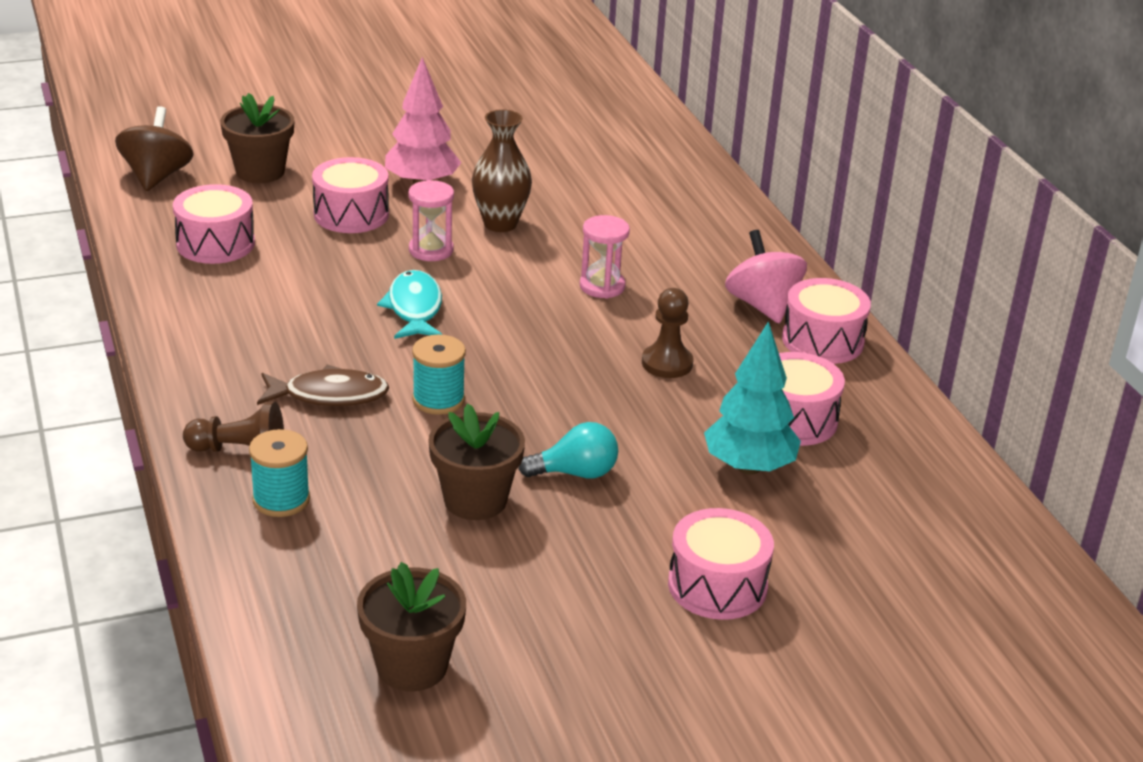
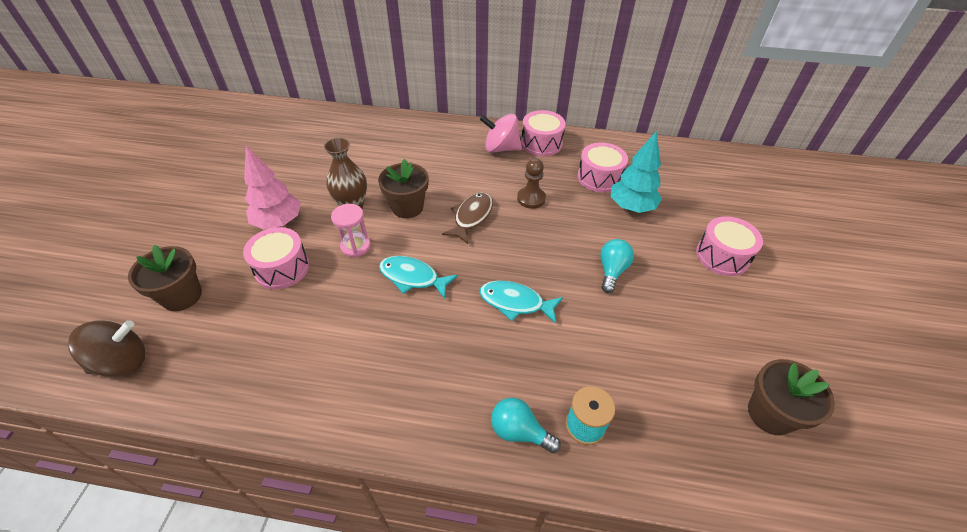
camera: 60 degrees left, 15 degrees up
brown spinning top [115,106,194,191] -> brown spinning top turned 120 degrees clockwise [68,320,145,377]
pink drum [173,184,255,264] -> none
brown pawn [183,402,284,452] -> turquoise light bulb [491,398,561,453]
brown fish [257,364,389,406] -> brown fish moved to [442,192,493,244]
turquoise spool [412,335,466,415] -> turquoise fish [480,281,563,324]
brown flower pot [428,403,525,520] -> brown flower pot moved to [378,159,429,218]
pink hourglass [580,215,630,298] -> none

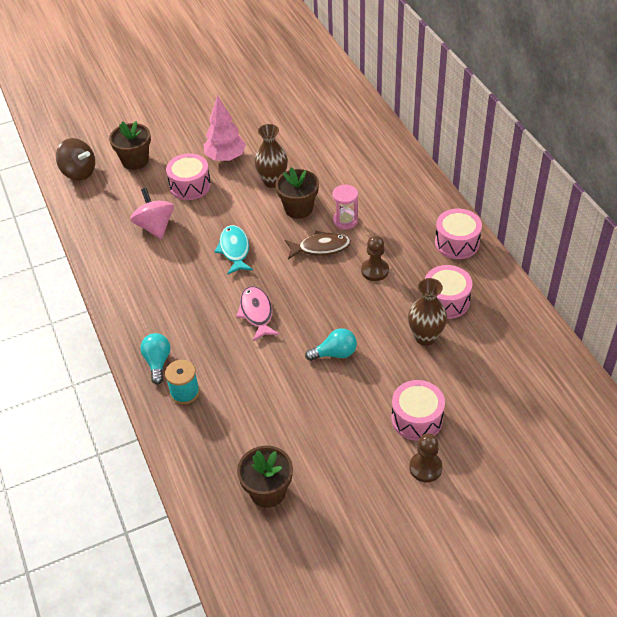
camera: 60 degrees right, 0 degrees up
pink hourglass [331,204,371,257] -> pink hourglass moved to [332,185,358,230]
pink spinning top [480,114,522,153] -> pink spinning top moved to [130,188,174,239]
turquoise fish [480,281,563,324] -> pink fish [236,286,280,341]
turquoise tree [611,131,662,213] -> brown vase [408,278,447,346]
none -> brown pawn [409,433,443,482]

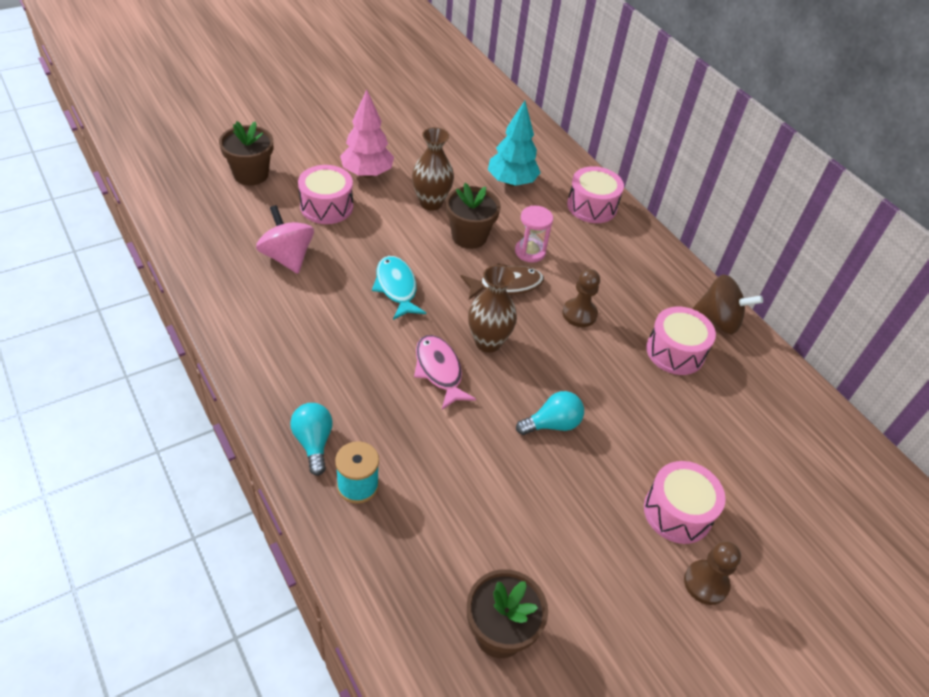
camera: 15 degrees left, 0 degrees up
brown spinning top [56,138,95,181] -> brown spinning top moved to [693,274,763,334]
brown vase [408,278,447,346] -> brown vase moved to [468,265,517,353]
pink drum [435,209,482,259] -> pink drum moved to [567,166,624,223]
none -> turquoise tree [488,101,541,186]

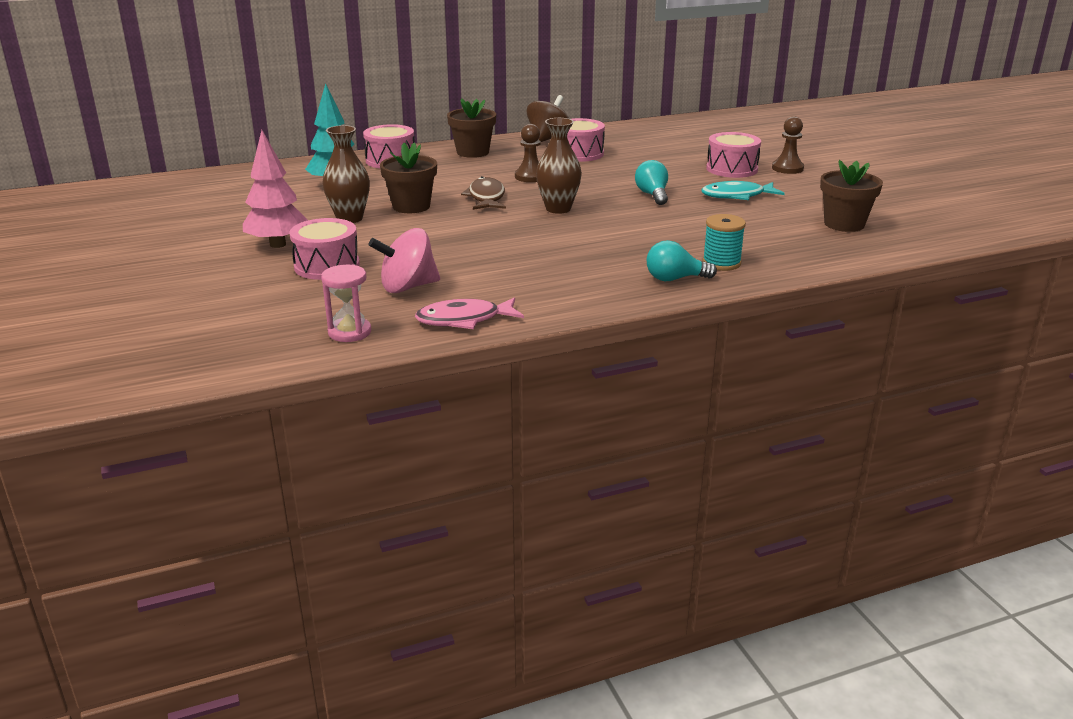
camera: 75 degrees left, 20 degrees down
brown flower pot [219,121,273,185] -> brown flower pot moved to [447,98,496,158]
turquoise fish [372,256,426,320] -> turquoise fish moved to [701,181,785,200]
pink fish [414,335,476,410] -> pink fish moved to [415,297,524,329]
pink hourglass [515,206,553,263] -> pink hourglass moved to [321,264,371,342]

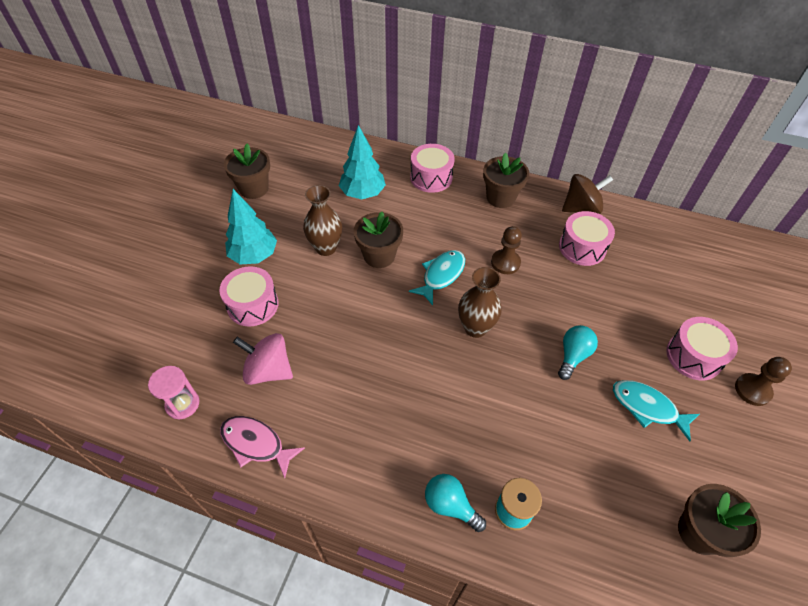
camera: 40 degrees right, 25 degrees up
pink tree [243,130,308,248] -> turquoise tree [225,189,277,264]
brown fish [461,176,506,210] -> turquoise fish [409,250,465,306]
none -> brown flower pot [224,144,270,199]

